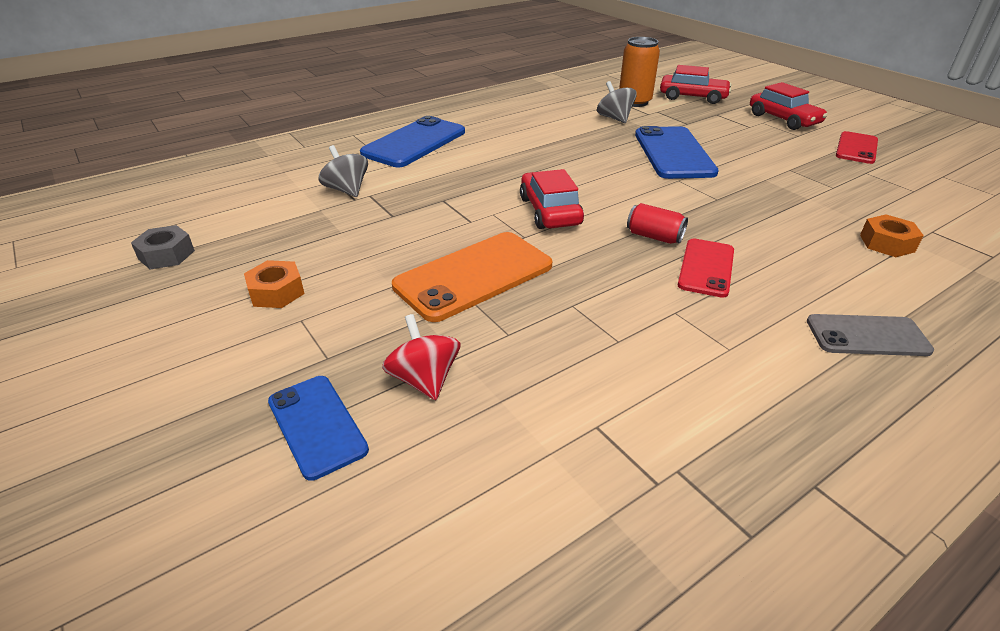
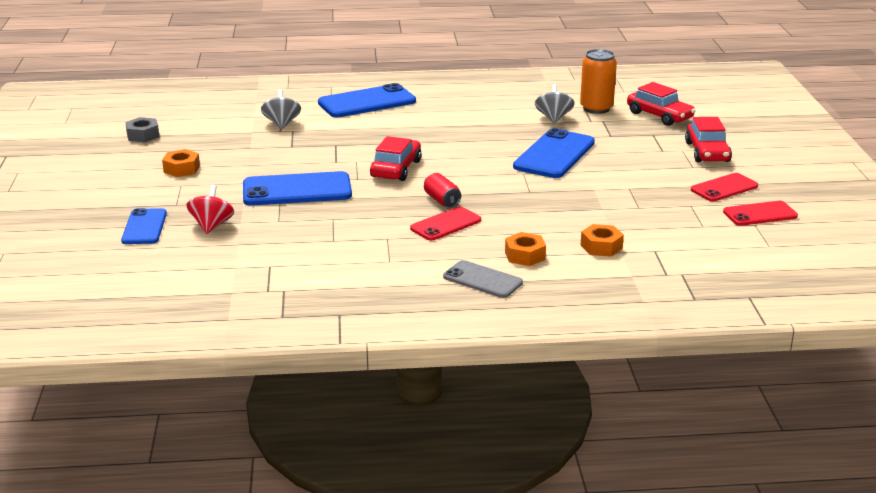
camera: 30 degrees right, 10 degrees down
orange phone [392,232,552,322] -> blue phone [243,171,352,206]
none -> orange nut [505,232,546,266]
none -> red phone [723,201,798,226]

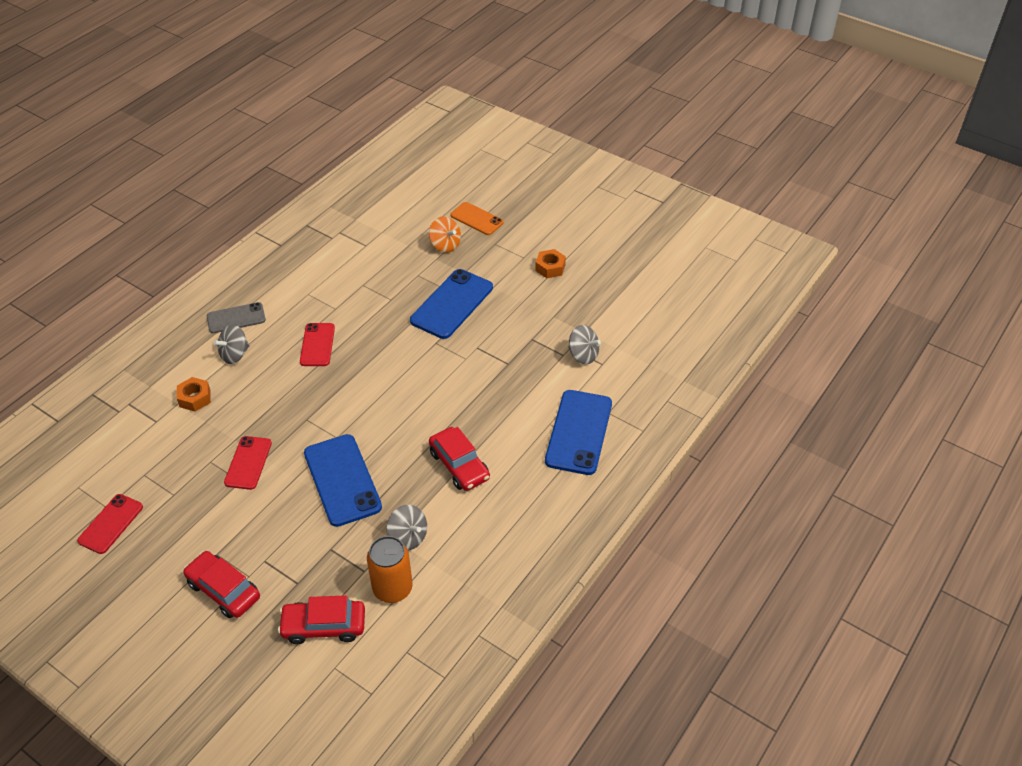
camera: 130 degrees right, 20 degrees up
blue phone [121,208,167,244] -> orange phone [450,202,504,235]
grey nut [125,117,159,142] -> none
red spinning top [186,185,234,234] -> orange spinning top [429,216,461,253]
red car [370,136,422,181] -> red car moved to [429,427,490,491]
red can [424,173,461,207] -> none
orange nut [505,232,546,266] -> grey spinning top [213,324,250,364]
red phone [691,173,758,201] -> red phone moved to [224,436,272,490]

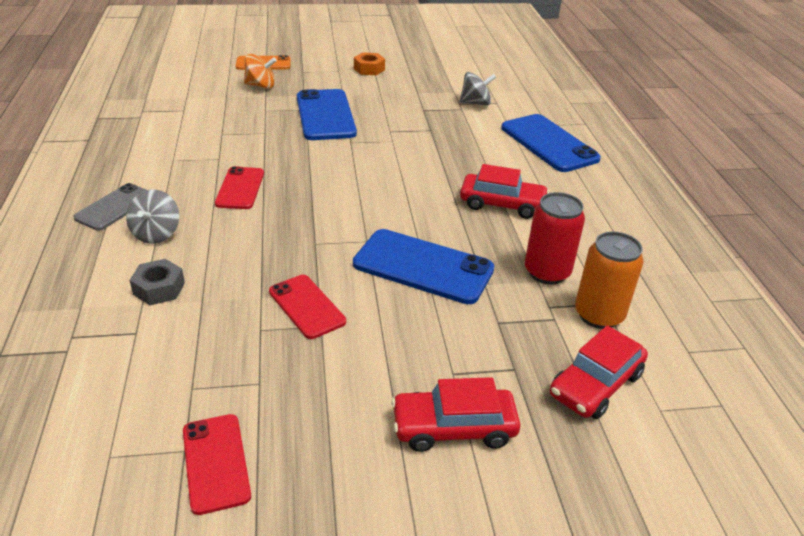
camera: 45 degrees left, 10 degrees down
orange nut [177,377,211,412] -> grey nut [130,259,185,305]
red phone [300,323,335,366] -> red phone turned 45 degrees clockwise [215,166,264,209]
grey spinning top [387,505,427,550] -> red can [525,192,585,284]

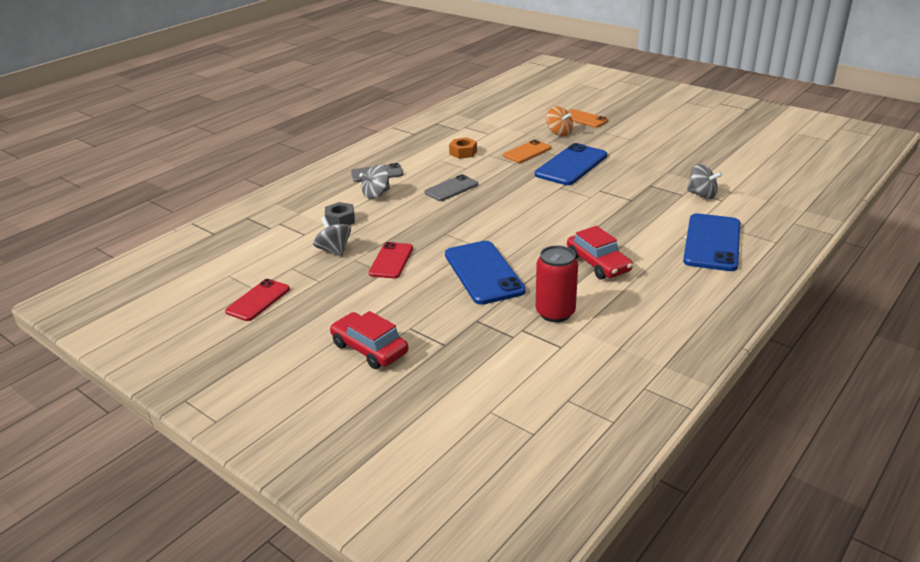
camera: 50 degrees right, 5 degrees down
red phone [215,166,264,209] -> grey phone [425,174,478,201]
orange nut [354,52,385,75] -> orange nut moved to [449,138,477,159]
red car [550,325,648,419] -> none
orange can [575,231,644,329] -> none
none -> grey spinning top [313,217,351,256]
none -> orange phone [503,140,551,163]

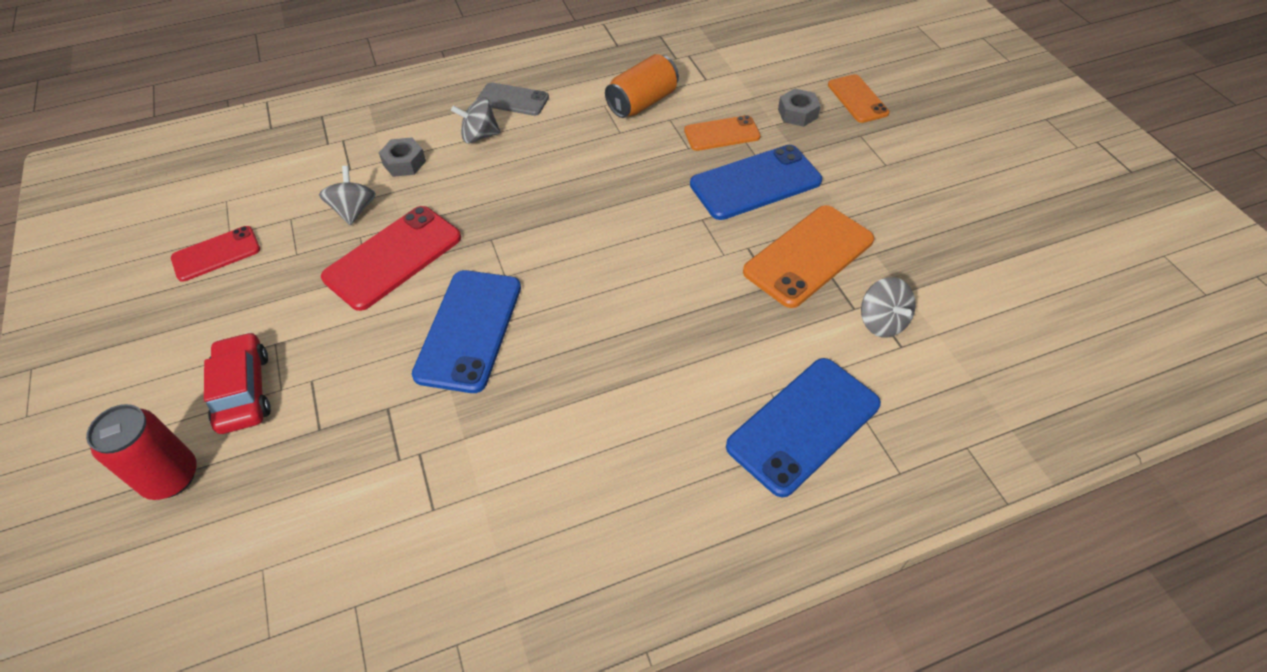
camera: 30 degrees right, 20 degrees up
red phone [369,242,413,278] -> red phone [321,206,461,311], size x1.63
grey phone [425,174,478,201] -> none
orange nut [449,138,477,159] -> orange can [605,54,679,118]
red can [536,245,578,322] -> red can moved to [86,404,197,500]
orange spinning top [546,106,573,136] -> grey nut [778,88,821,127]
red car [567,226,633,279] -> none
none -> orange phone [743,205,874,308]

